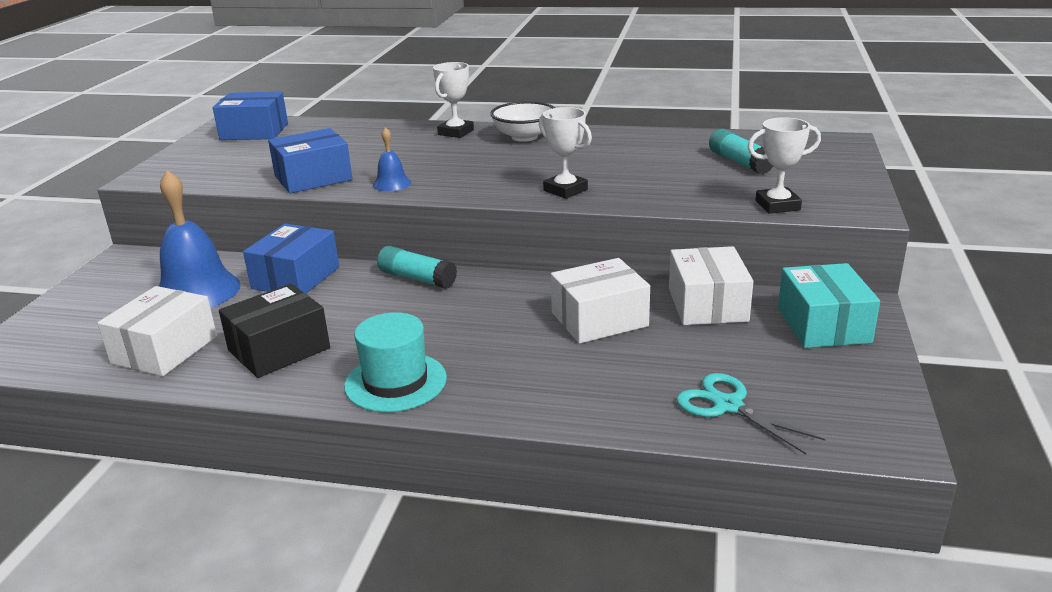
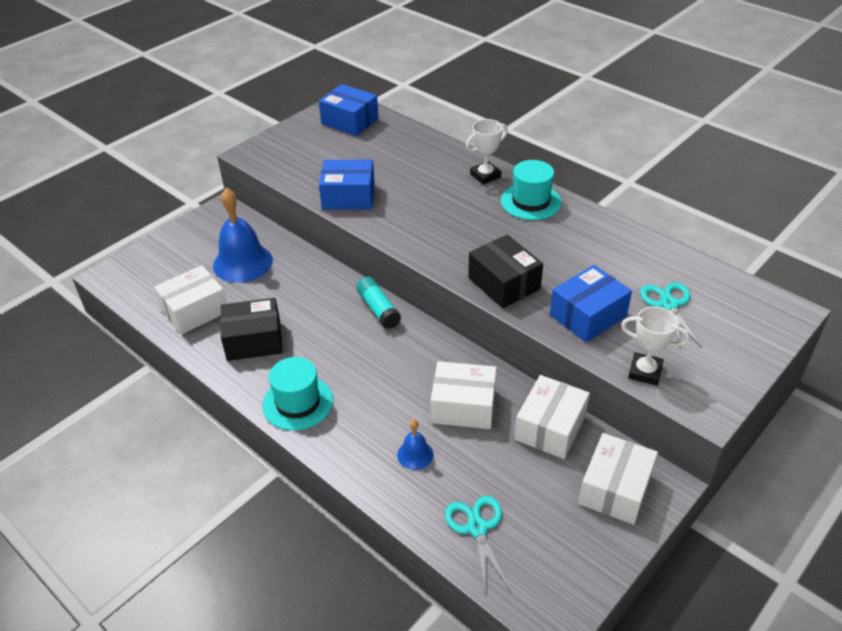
camera: 30 degrees right, 15 degrees up
blue box [243,223,339,294] -> blue box moved to [550,265,632,342]
blue bell [373,127,411,191] -> blue bell moved to [397,419,434,470]
white bowl [490,101,555,142] -> turquoise hat [501,160,562,220]
white trophy [539,107,592,199] -> black box [468,235,543,308]
turquoise glue stick [709,129,773,174] -> turquoise scissors [640,282,702,349]
turquoise box [778,263,880,348] -> white box [579,433,658,525]

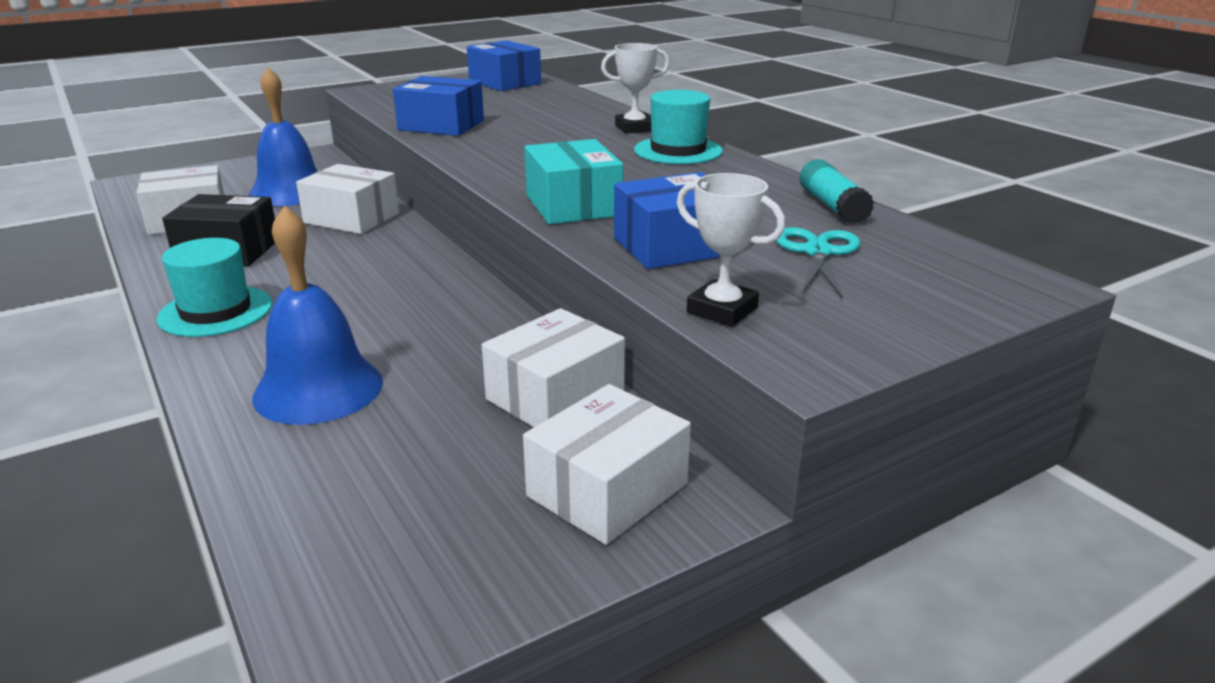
camera: 15 degrees right, 15 degrees down
turquoise glue stick [356,277,401,329] -> turquoise glue stick moved to [799,159,874,224]
blue bell [397,419,434,470] -> blue bell [252,206,383,425], size x2.06
white box [431,361,497,429] -> white box moved to [296,164,399,234]
turquoise scissors [445,496,511,595] -> none
black box [468,235,543,308] -> turquoise box [525,139,623,224]

